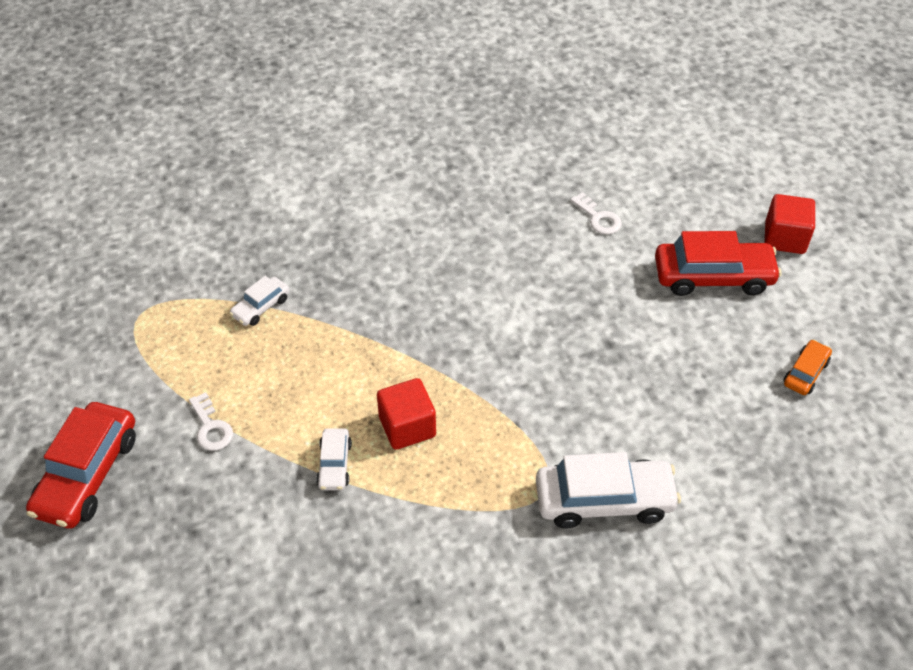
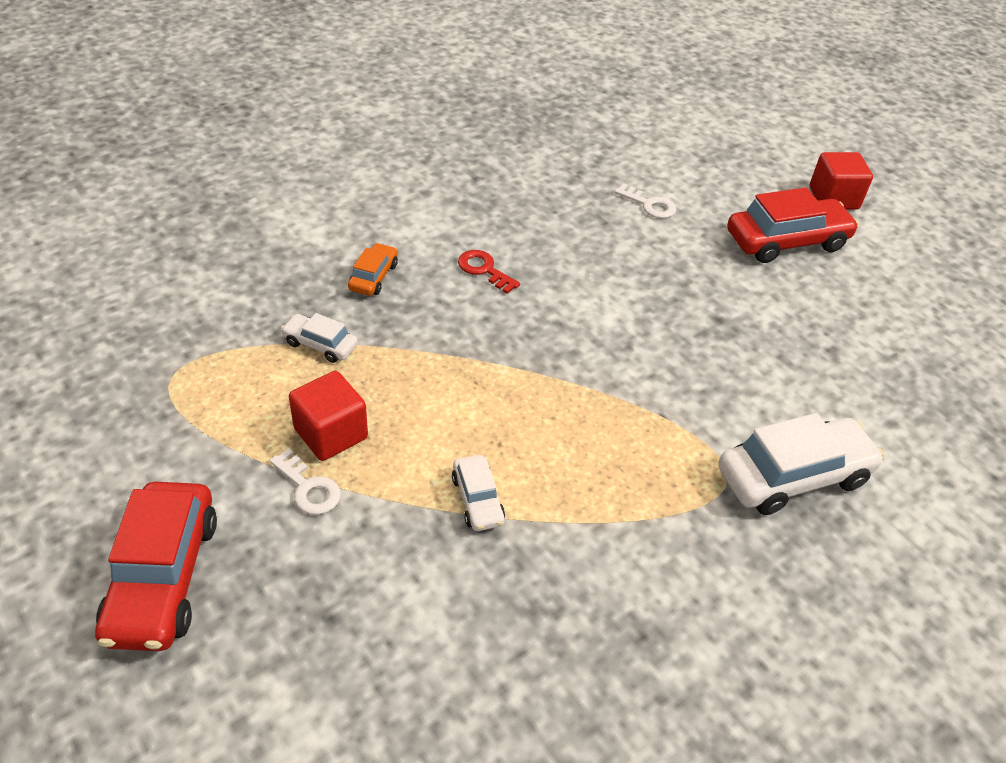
camera: 20 degrees left, 5 degrees down
white car [229,276,289,326] -> white car turned 90 degrees clockwise [281,313,358,363]
red cube [377,378,436,450] -> red cube moved to [289,371,368,461]
orange car [784,339,832,395] -> orange car moved to [348,243,398,296]
none -> red key [458,250,520,294]

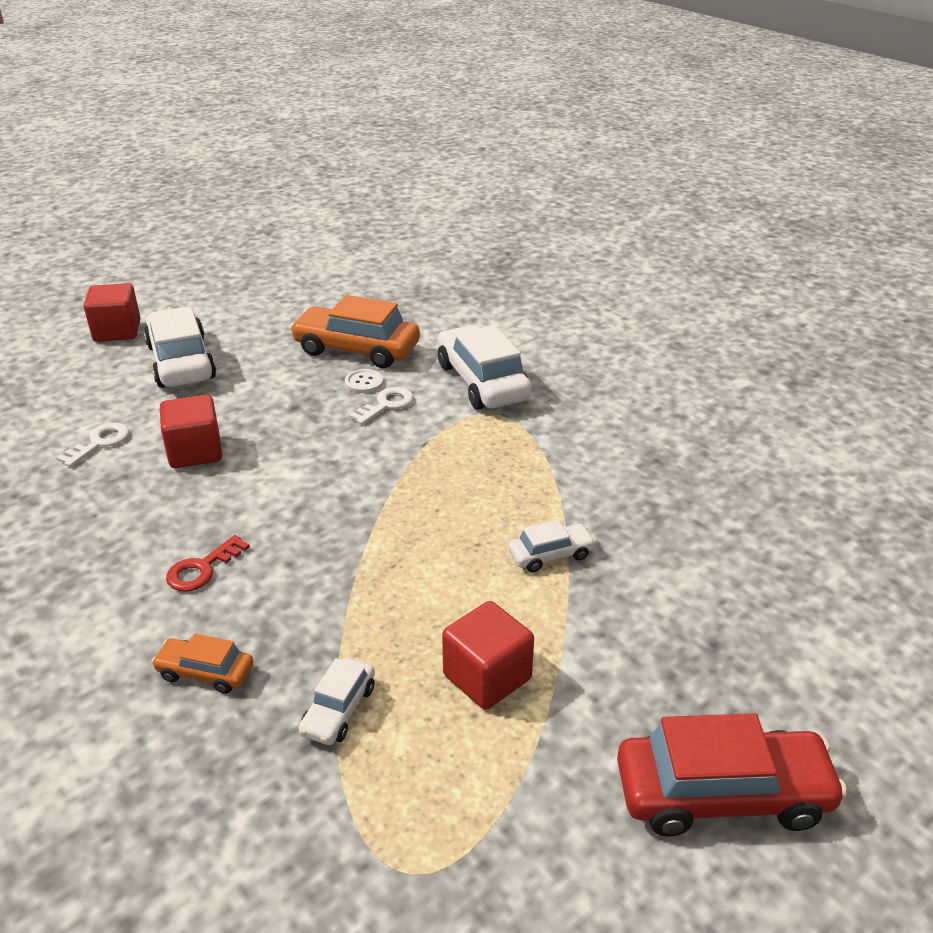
camera: 90 degrees left, 10 degrees down
white key [270,448,341,515] -> white key moved to [349,387,413,425]
red car [727,187,859,263] -> white car [144,307,216,388]
none -> red cube [160,395,222,468]
none -> orange car [290,295,420,368]
none -> white button [345,369,383,393]

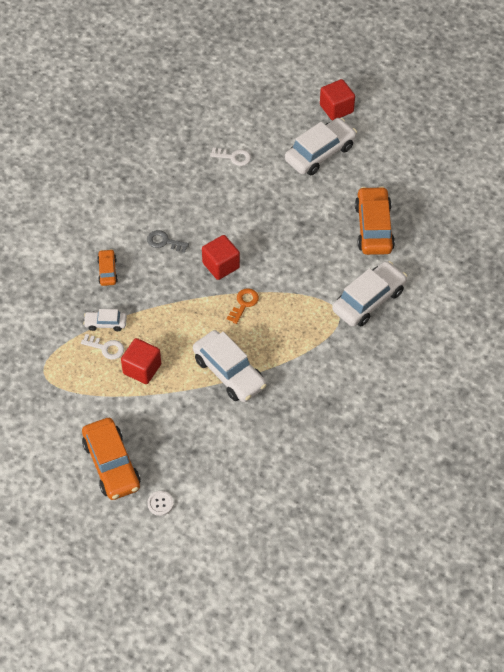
camera: 70 degrees right, 20 degrees up
red cube [160,395,222,468] -> red cube moved to [202,235,240,280]
red key [166,535,250,592] -> grey key [147,230,189,253]
white button [345,369,383,393] -> white button moved to [147,491,174,516]
white key [349,387,413,425] -> white key moved to [81,334,124,360]
white car [508,519,596,572] -> white car [193,330,267,402], size x1.95
red car [617,713,847,837] -> orange car [82,418,140,500]
none -> orange key [227,288,259,324]

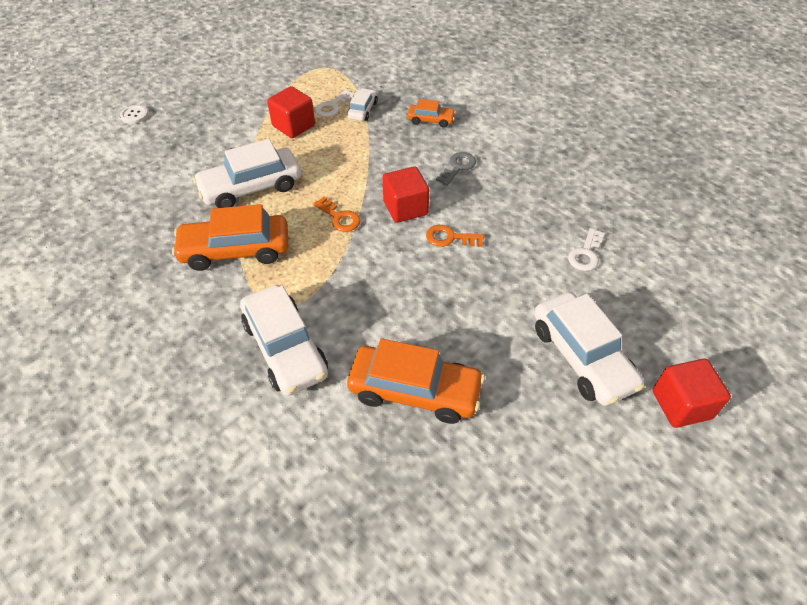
camera: 105 degrees right, 5 degrees down
orange car [82,418,140,500] -> orange car moved to [172,204,288,271]
none -> orange key [426,225,484,247]

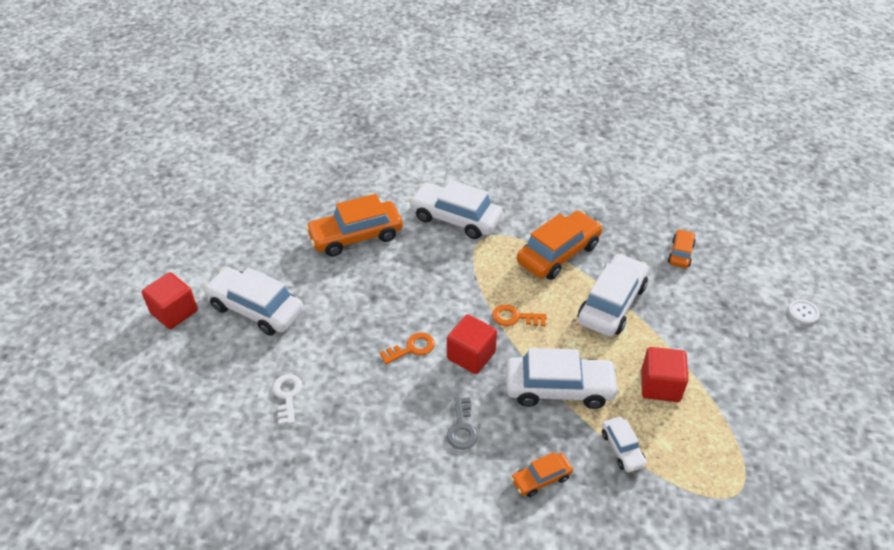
camera: 145 degrees right, 5 degrees down
white key [315,90,354,117] -> none
none -> white car [506,348,620,409]
none -> orange car [668,229,696,268]

